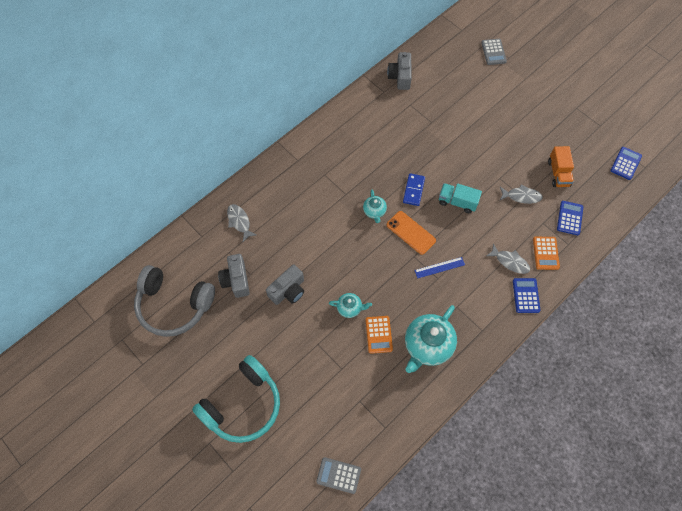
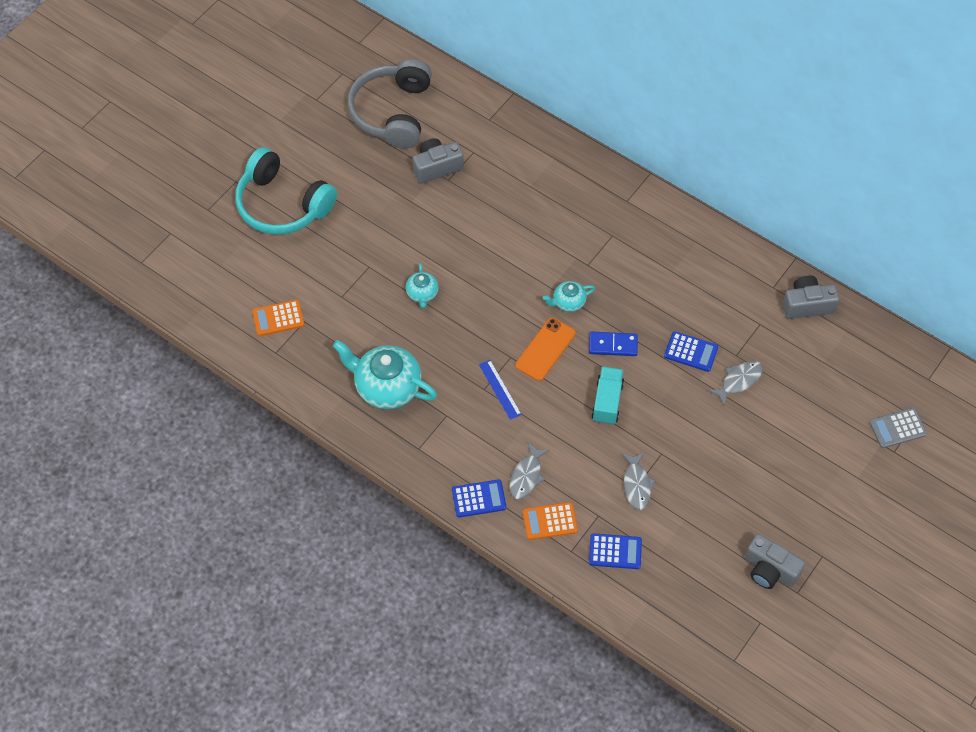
camera: 80 degrees right, 5 degrees down
grey fish [227,204,257,242] -> grey fish moved to [708,361,763,405]
grey camera [266,265,304,305] -> grey camera moved to [745,534,805,589]
grey calculator [316,457,361,494] -> none
orange calculator [366,316,393,354] -> orange calculator moved to [252,300,304,336]
orange truck [548,146,574,187] -> none
blue calculator [610,147,642,180] -> blue calculator moved to [664,331,718,372]

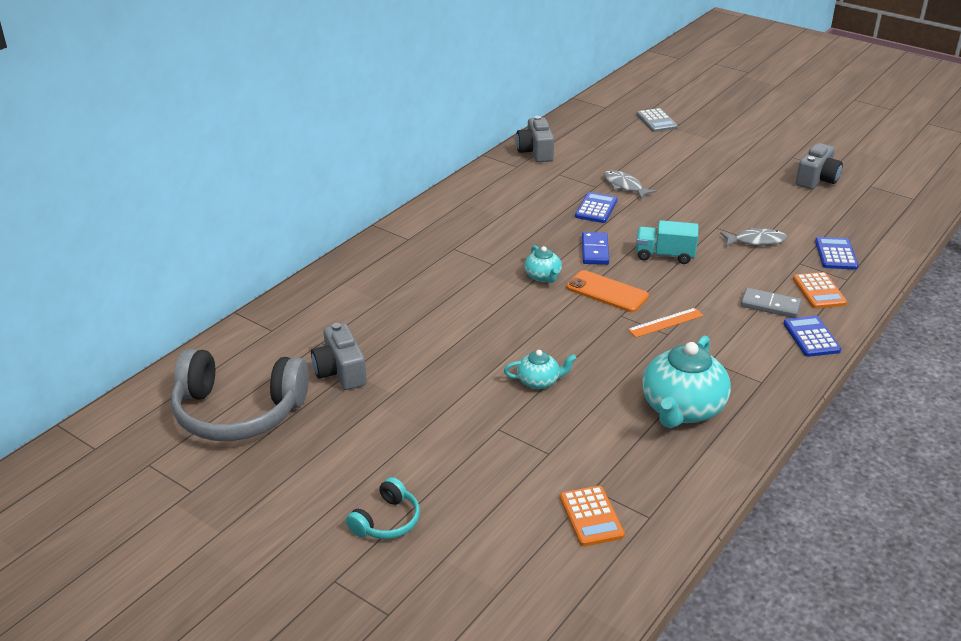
camera: 90 degrees left, 25 degrees down
turquoise headphones [235,147,337,235] -> turquoise headphones [346,477,420,539], size x0.47
blue ruler [479,360,522,420] -> orange ruler [628,308,704,337]
grey fish [509,442,550,499] -> grey domino [741,288,801,318]

